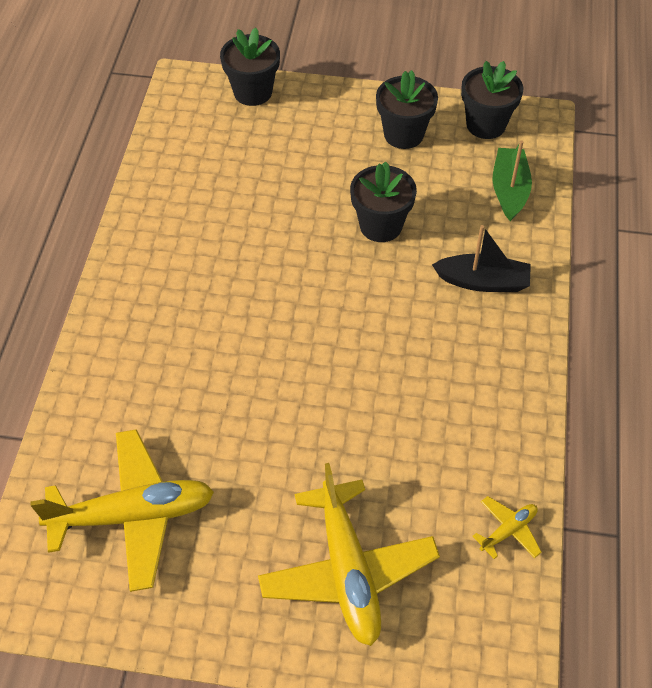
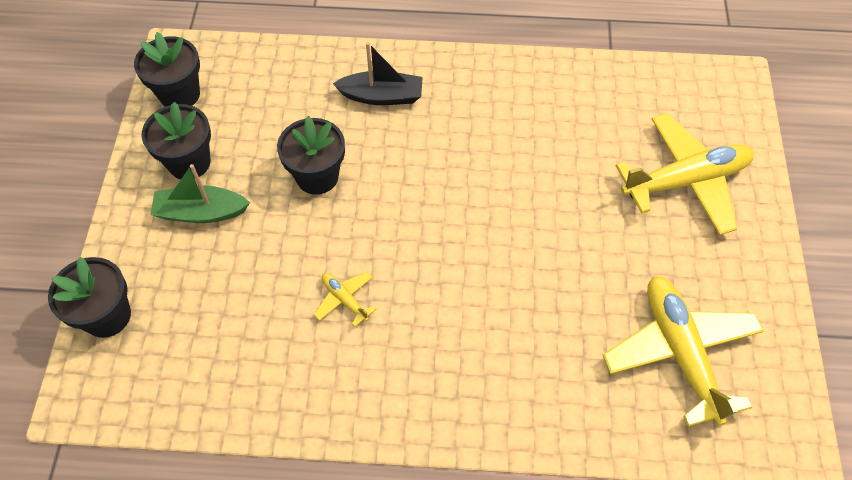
camera: 95 degrees left, 5 degrees up
black boat [432,225,531,292] -> black boat turned 90 degrees clockwise [333,42,423,105]
yellow plane [473,496,542,559] -> yellow plane moved to [314,272,376,327]
green boat [492,140,532,221] -> green boat moved to [150,164,250,223]

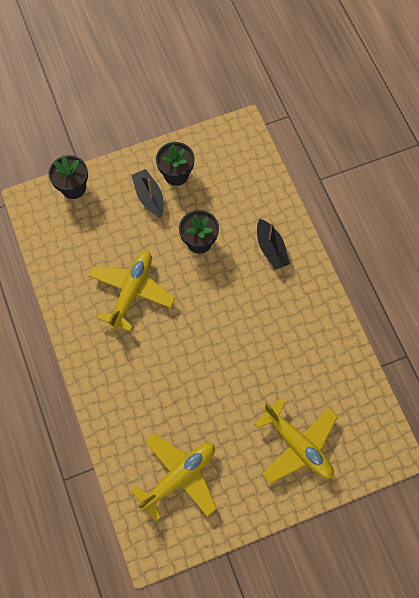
camera: 65 degrees right, 10 degrees up
black flower pot [134,32,200,107] -> none
green boat [150,164,250,223] -> black boat [131,169,164,217]
yellow plane [314,272,376,327] -> yellow plane [89,251,176,332], size x2.26

